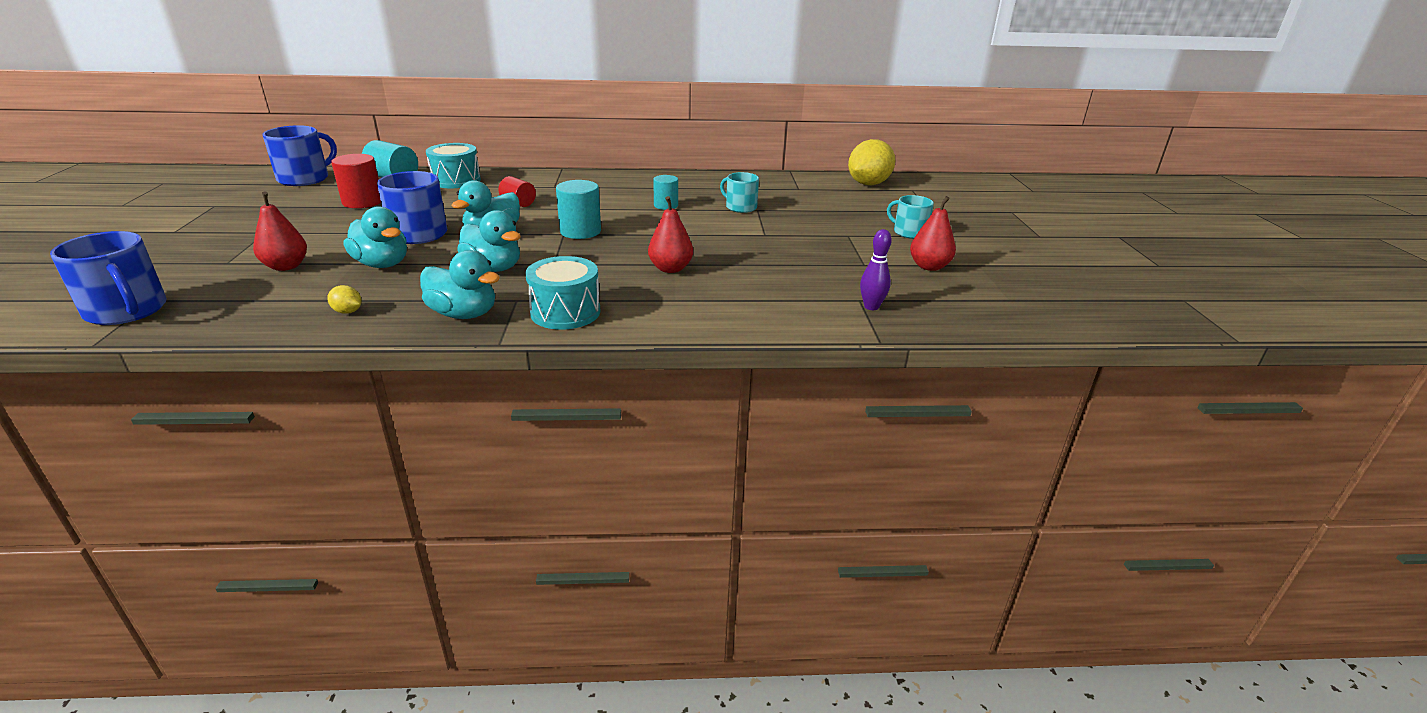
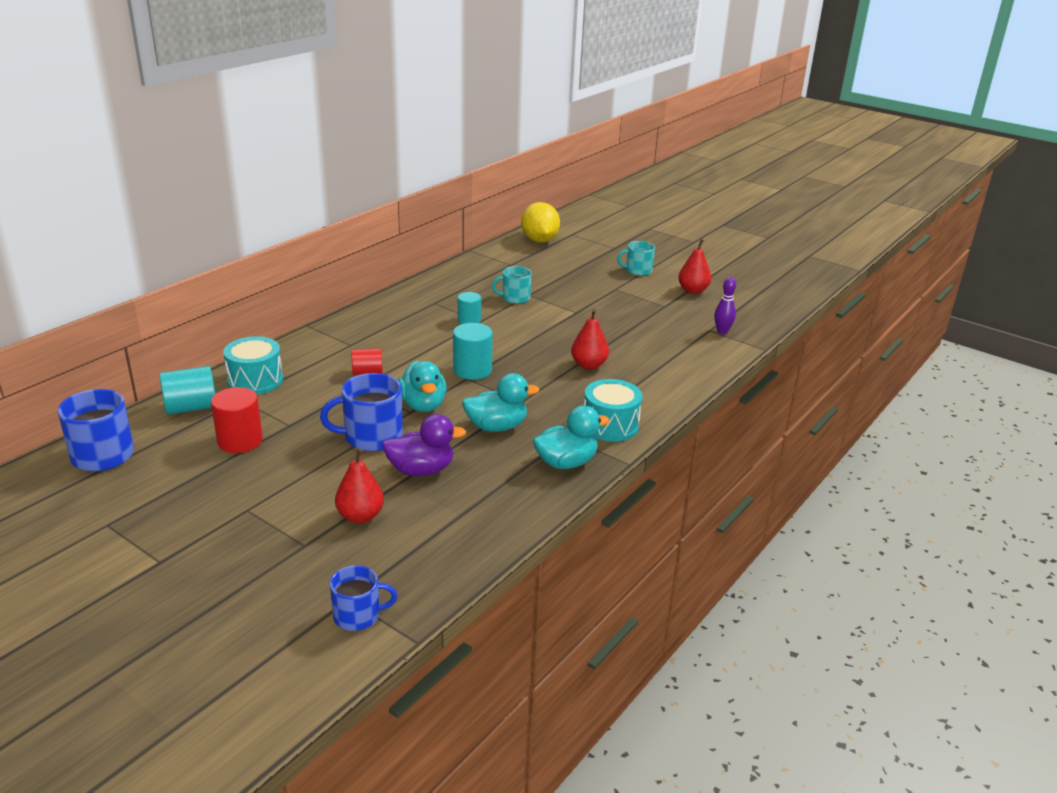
camera: 50 degrees left, 0 degrees up
blue mug [50,231,167,325] -> blue mug [330,565,397,631], size x0.63
yellow lemon [327,285,362,314] -> none
turquoise duck [344,206,407,268] -> purple duck [382,414,466,476]

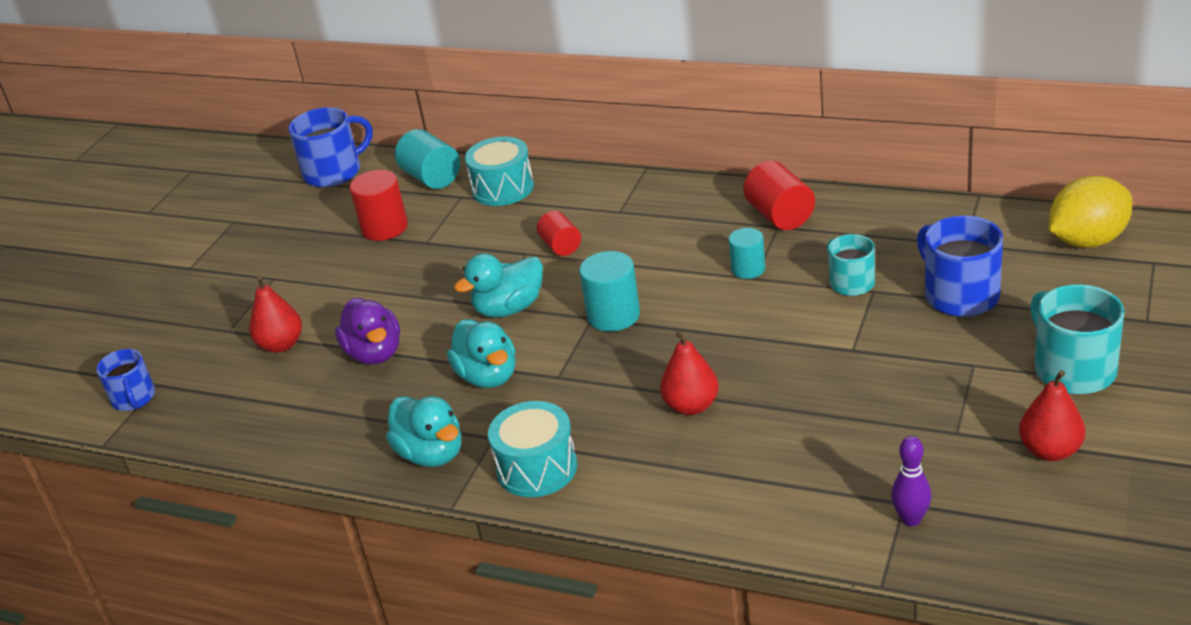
camera: 80 degrees right, 5 degrees up
blue mug [320,373,403,451] -> blue mug moved to [917,216,1003,317]
turquoise mug [617,241,655,276] -> turquoise mug [1030,284,1125,394], size x1.58
none -> red cylinder [743,161,815,230]

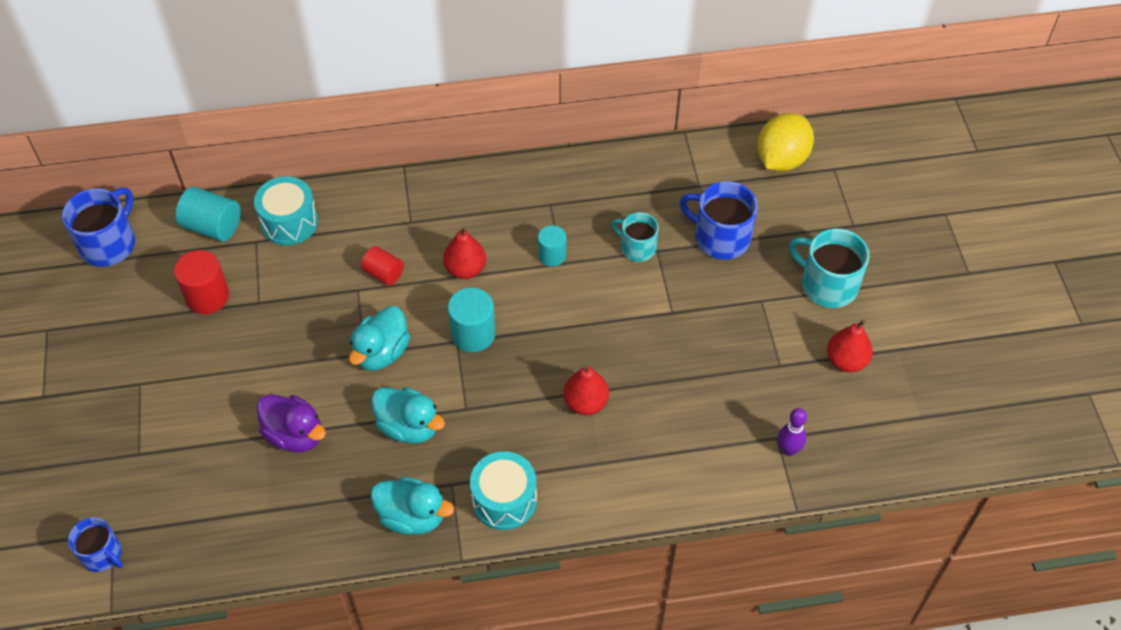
camera: 35 degrees left, 20 degrees up
red pear [249,276,302,353] -> red pear moved to [443,226,486,279]
red cylinder [743,161,815,230] -> none

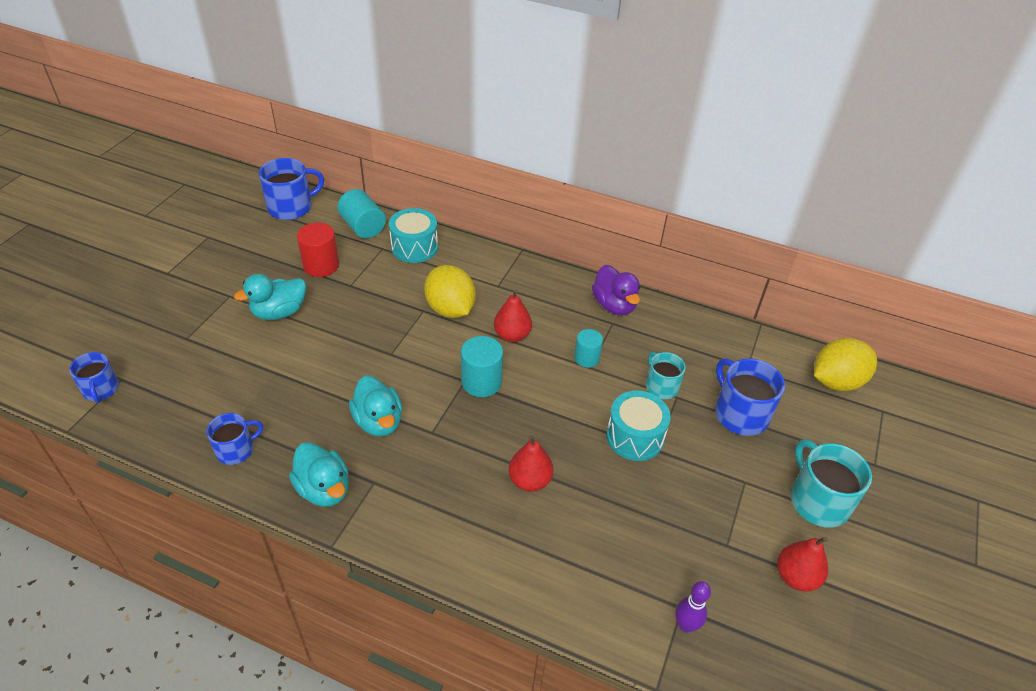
camera: 30 degrees right, 10 degrees down
purple duck [257,395,326,452] -> purple duck moved to [592,265,640,315]
turquoise duck [349,306,410,371] -> turquoise duck moved to [234,274,306,320]
red cylinder [361,246,404,286] -> yellow lemon [424,265,476,318]
turquoise drum [470,451,537,530] -> turquoise drum moved to [606,391,671,461]
none -> blue mug [207,413,263,465]

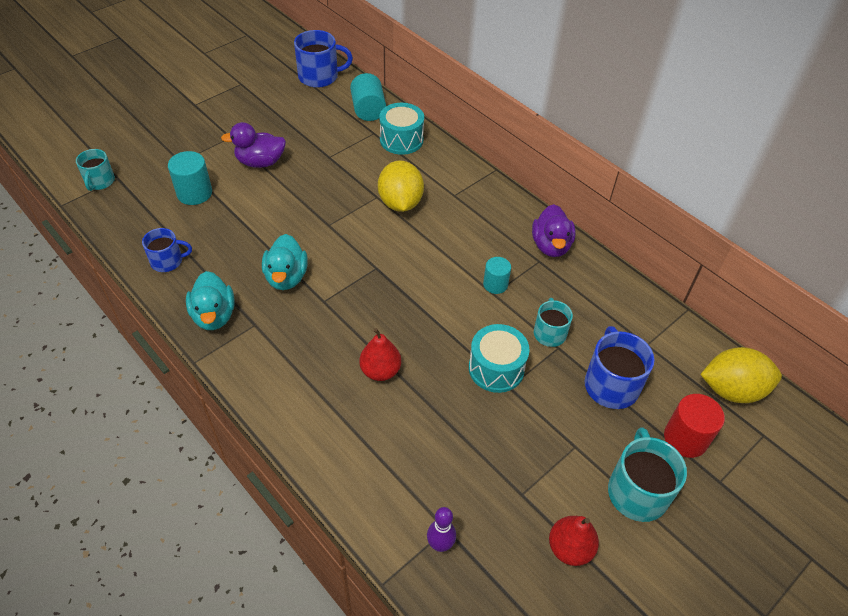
camera: 25 degrees right, 5 degrees up
blue mug [69,352,119,403] -> turquoise mug [76,149,115,191]
turquoise duck [234,274,306,320] -> purple duck [221,122,286,168]
red cylinder [297,223,339,277] -> red cylinder moved to [664,394,725,458]
turquoise cylinder [461,336,503,397] -> turquoise cylinder moved to [168,151,212,205]
red pear [494,289,532,342] -> none

